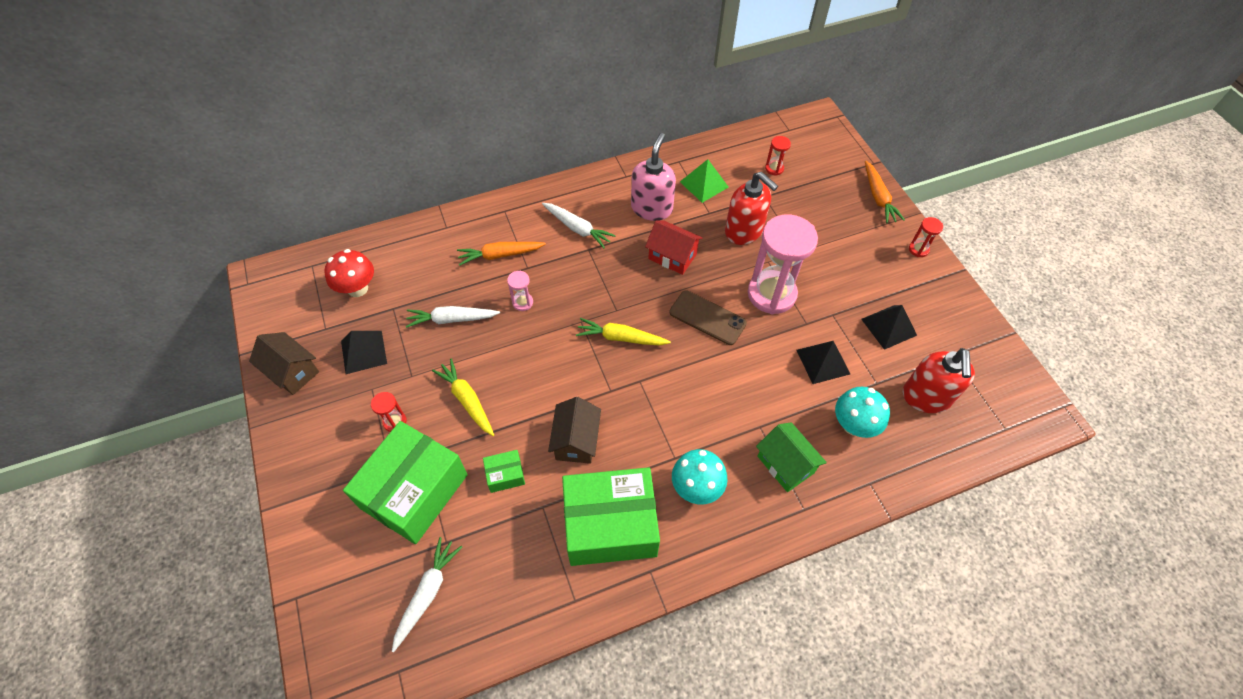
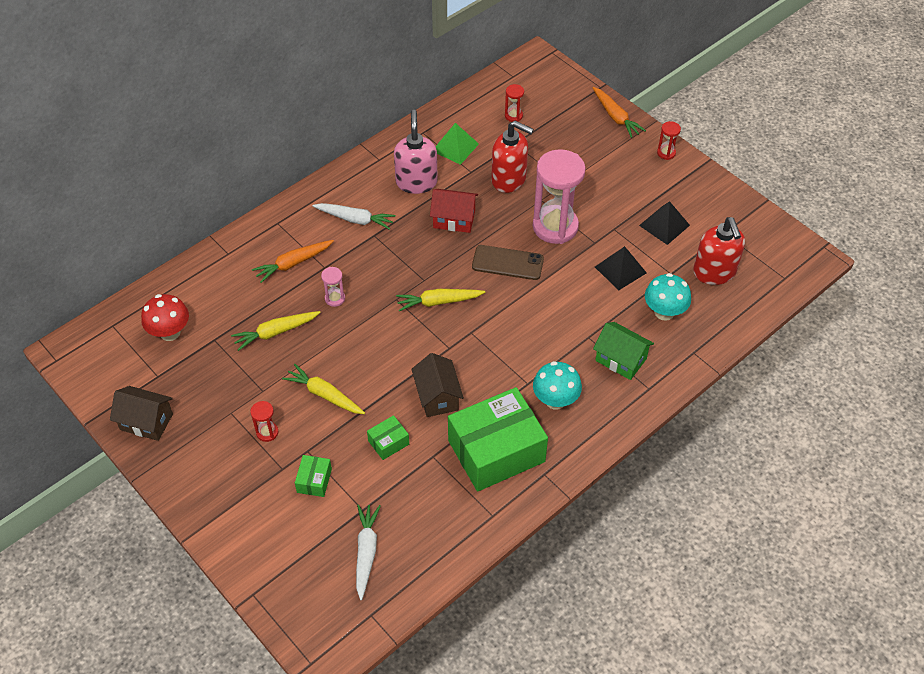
camera: 20 degrees left, 5 degrees down
black pyramid [341,331,387,374] -> none
green box [343,421,468,544] -> green box [295,455,332,497], size x0.42
white carrot [406,306,500,328] -> yellow carrot [231,311,321,351]

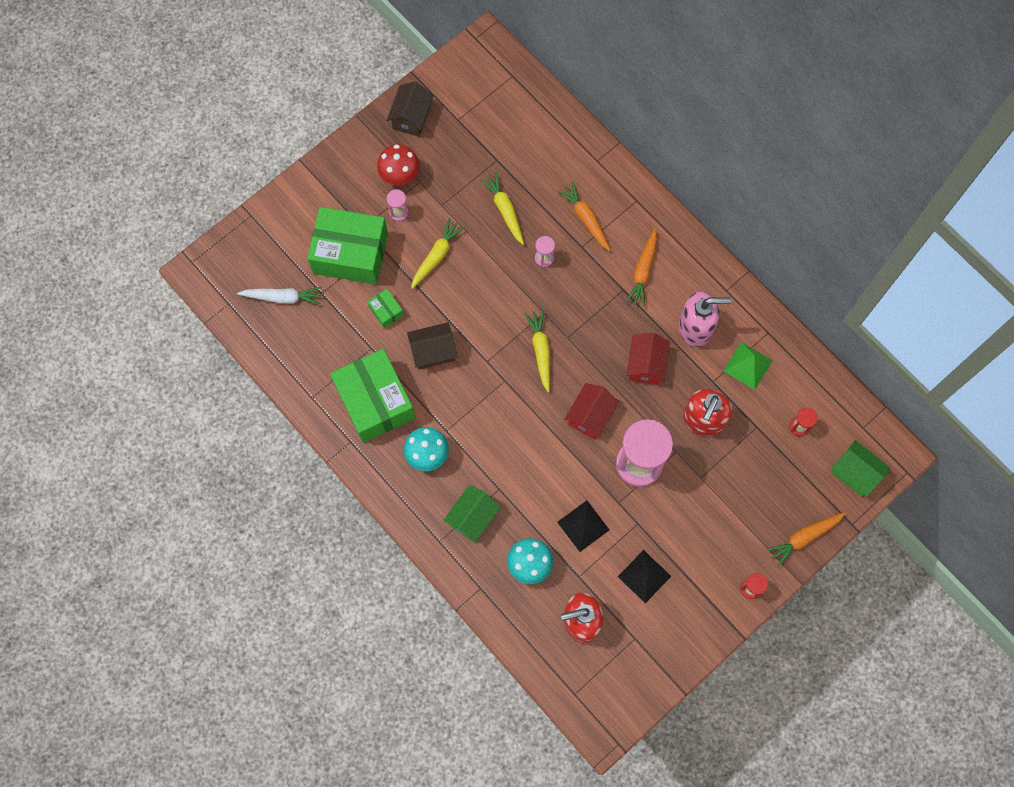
camera: 90 degrees right, 20 degrees up
red mushroom [141,294,189,341] -> red mushroom moved to [377,144,420,185]
red hourglass [250,401,278,442] -> pink hourglass [387,189,408,221]
green box [295,455,332,497] -> green box [307,207,388,284], size x2.39
white carrot [313,203,395,230] -> orange carrot [626,229,657,307]
brown phone [472,245,544,280] -> red house [565,383,619,439]
none -> green house [831,440,890,497]

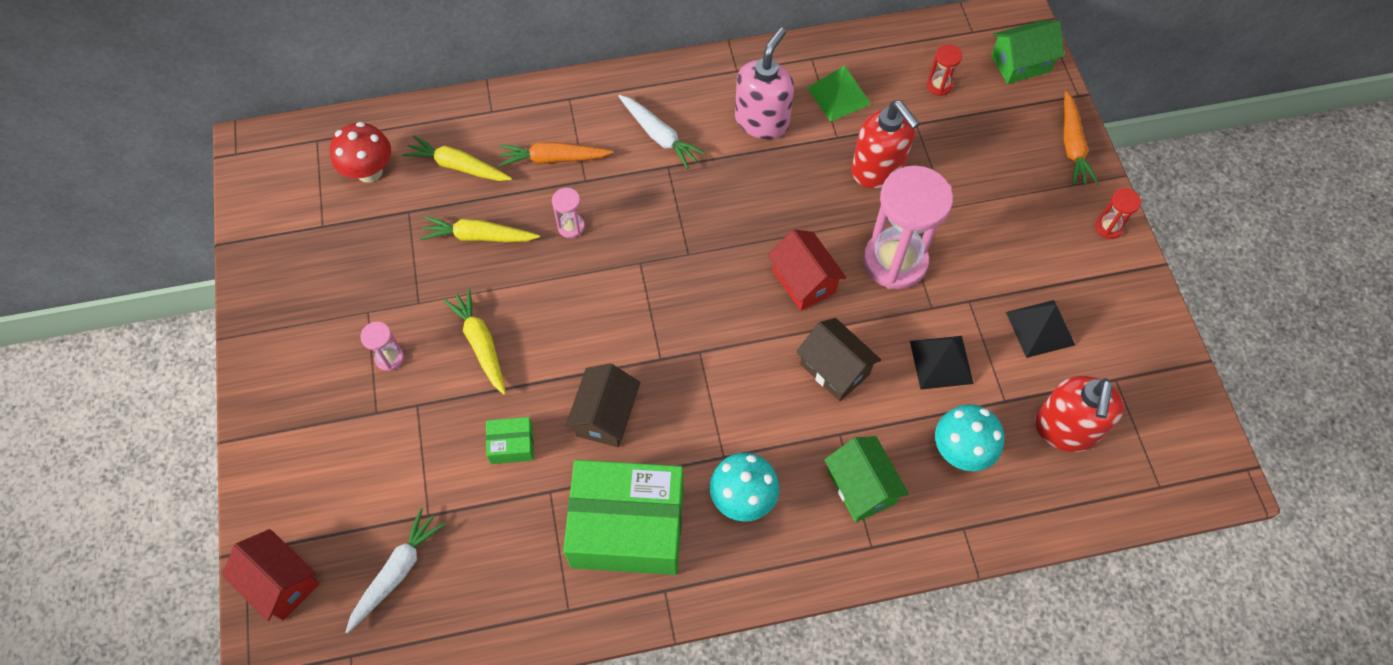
camera: 60 degrees left, 10 degrees down
green box [307,207,388,284] -> none
red mushroom [377,144,420,185] -> red mushroom moved to [330,122,391,183]
brown house [387,82,434,137] -> brown house moved to [796,318,881,401]
yellow carrot [525,310,550,392] -> yellow carrot moved to [402,135,512,181]
orange carrot [626,229,657,307] -> white carrot [618,95,706,169]
red house [626,332,670,385] -> red house moved to [222,529,319,621]

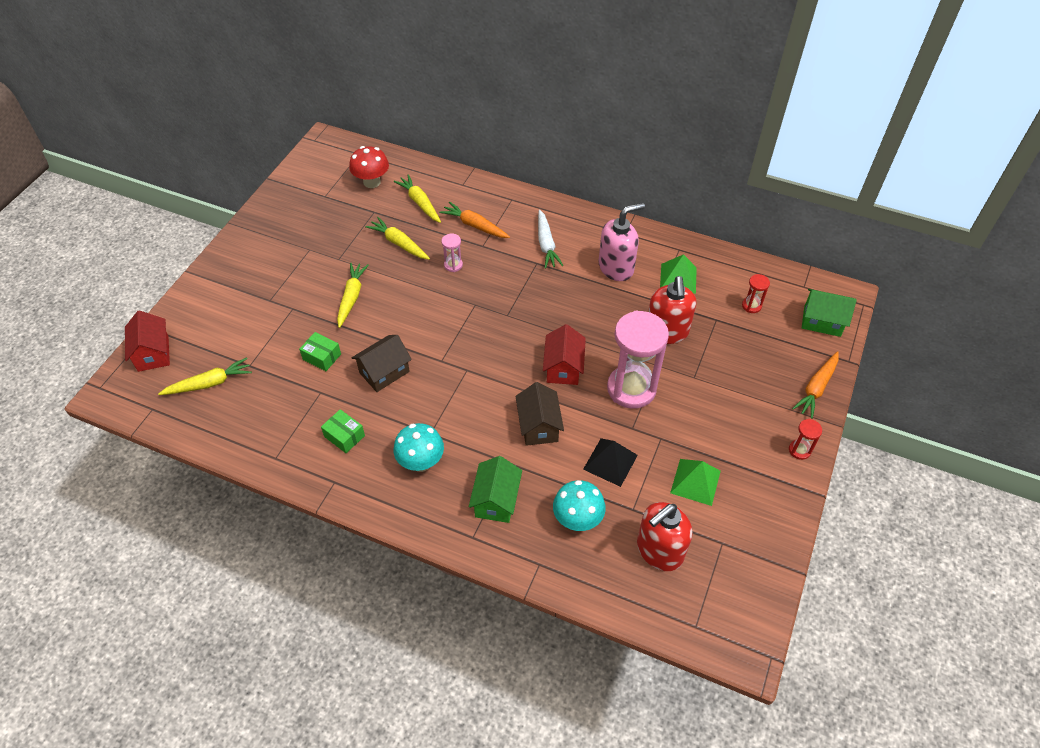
camera: 35 degrees right, 10 degrees down
white carrot [346,508,446,633] -> yellow carrot [158,357,252,395]
pink hourglass [360,322,404,371] -> none
green box [563,460,684,575] -> green box [321,409,365,453], size x0.42
black pyramid [1006,300,1075,358] -> green pyramid [670,459,721,506]

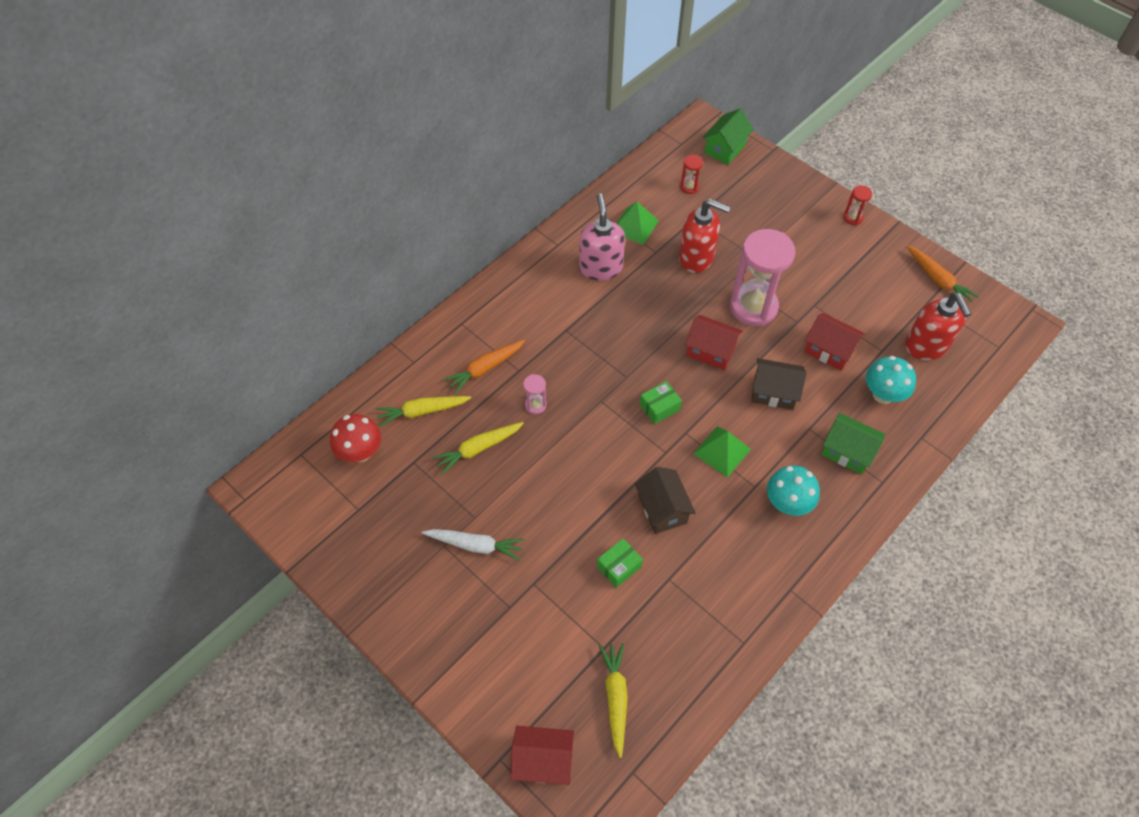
camera: 70 degrees left, 5 degrees up
green box [321,409,365,453] -> green box moved to [640,381,682,424]
yellow carrot [337,263,369,328] -> none
white carrot [538,210,564,269] -> white carrot moved to [422,529,525,561]
black pyramid [583,438,638,487] -> red house [804,313,865,371]
green pyramid [670,459,721,506] -> green pyramid moved to [693,426,751,478]
orange carrot [792,351,839,419] -> orange carrot moved to [906,245,979,302]

